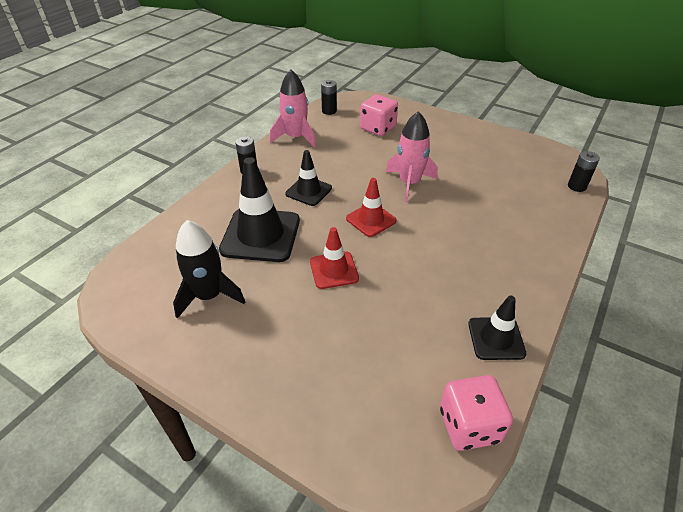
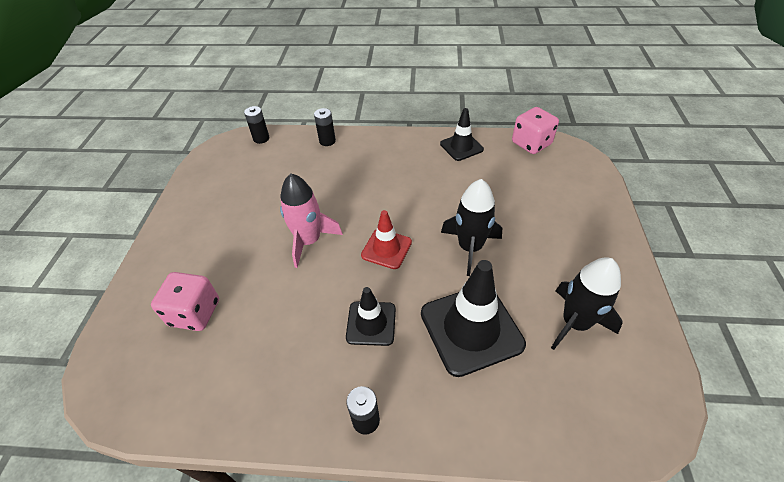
camera: 115 degrees left, 5 degrees up
pink rocket [270,70,316,148] -> none
red traffic cone [310,227,359,289] -> black rocket [441,179,502,276]
black battery [321,80,337,115] -> black battery moved to [314,108,336,146]

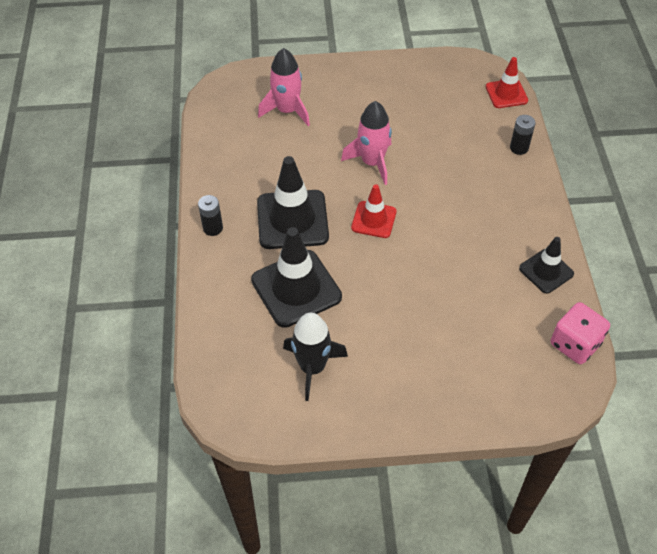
camera: 80 degrees right, 5 degrees up
pink dice [151,272,219,331] -> pink rocket [258,48,310,126]
black battery [244,106,269,144] -> red traffic cone [486,57,528,108]
black traffic cone [346,287,396,346] -> black traffic cone [257,156,329,249], size x1.73
black rocket [441,179,502,276] -> none

